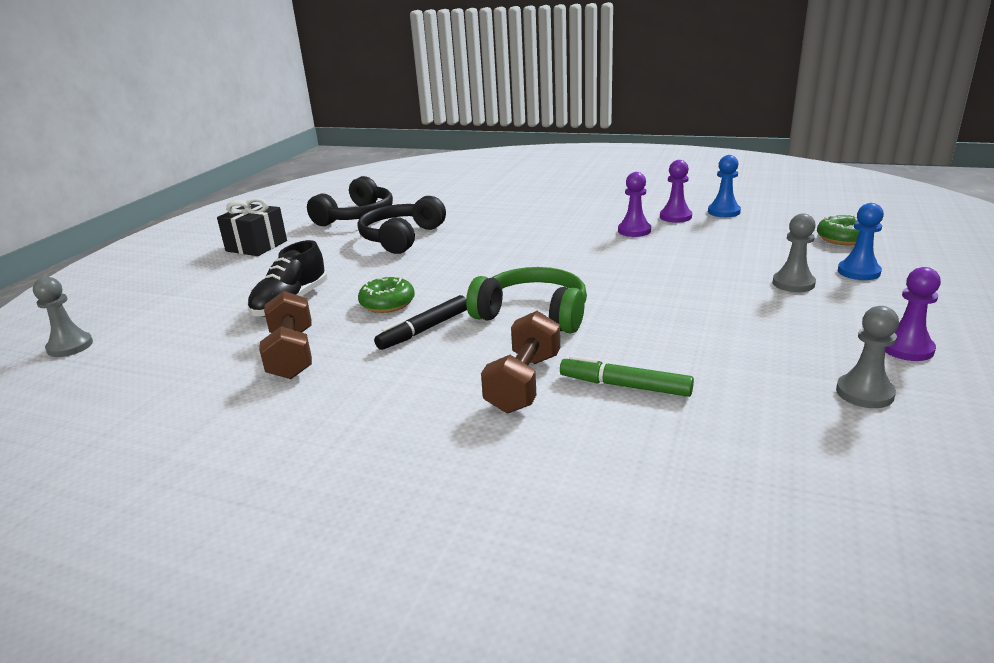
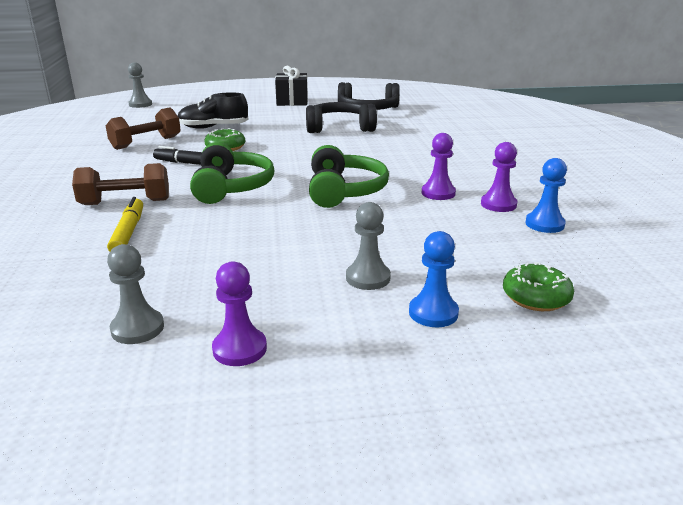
camera: 60 degrees right, 0 degrees up
green marker [560,355,694,397] -> yellow marker [107,197,143,252]
none -> green headphones [309,145,389,208]

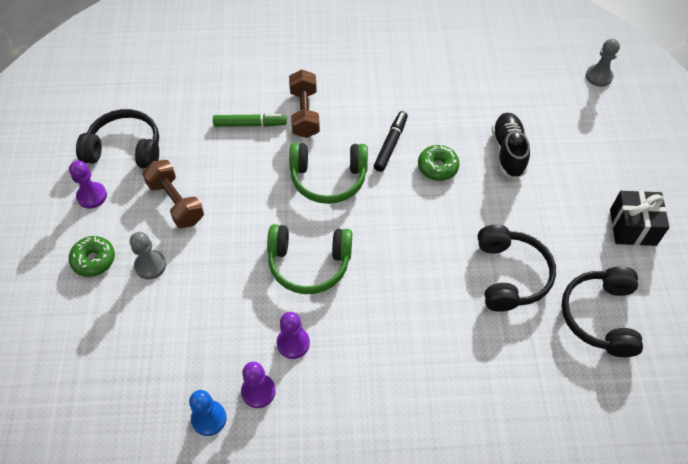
camera: 95 degrees right, 30 degrees up
brown dumbbell [105,108,181,150] -> brown dumbbell moved to [142,160,204,228]
yellow marker [107,197,143,252] -> green marker [213,114,287,127]
grey pawn [107,244,164,344] -> black headphones [76,109,159,169]
blue pawn [409,231,459,327] -> none
green donut [503,262,574,311] -> green donut moved to [69,236,115,277]

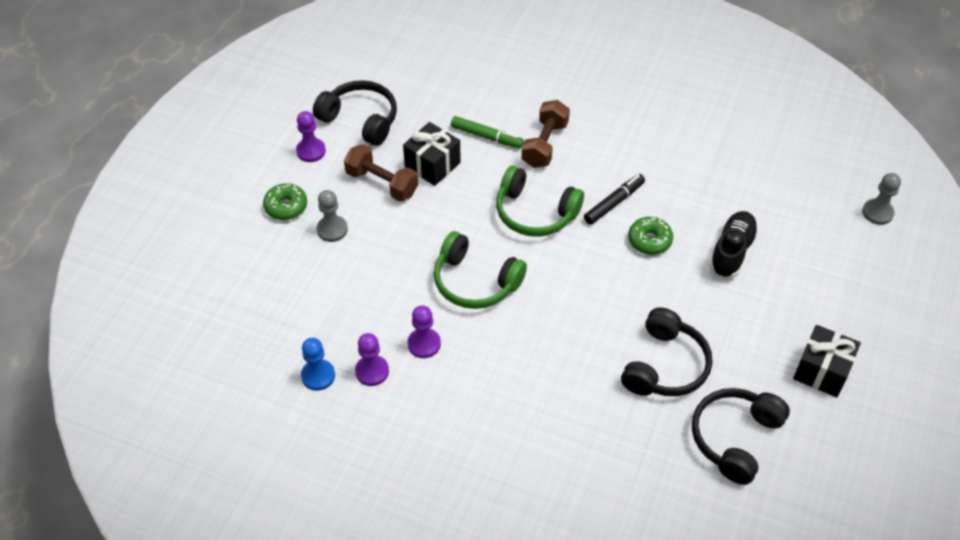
camera: 25 degrees right, 5 degrees down
brown dumbbell [142,160,204,228] -> brown dumbbell turned 45 degrees counterclockwise [344,144,418,201]
none -> black gift [403,122,461,186]

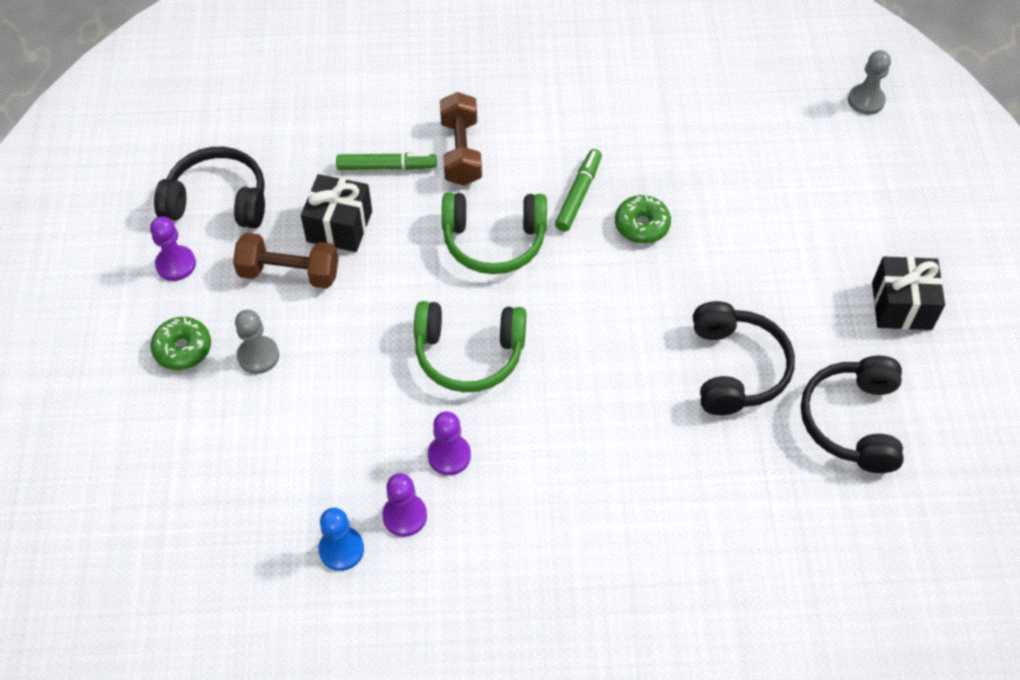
camera: 25 degrees left, 5 degrees up
black marker [584,174,645,225] -> green marker [555,149,602,232]
black shoe [709,211,759,279] -> none

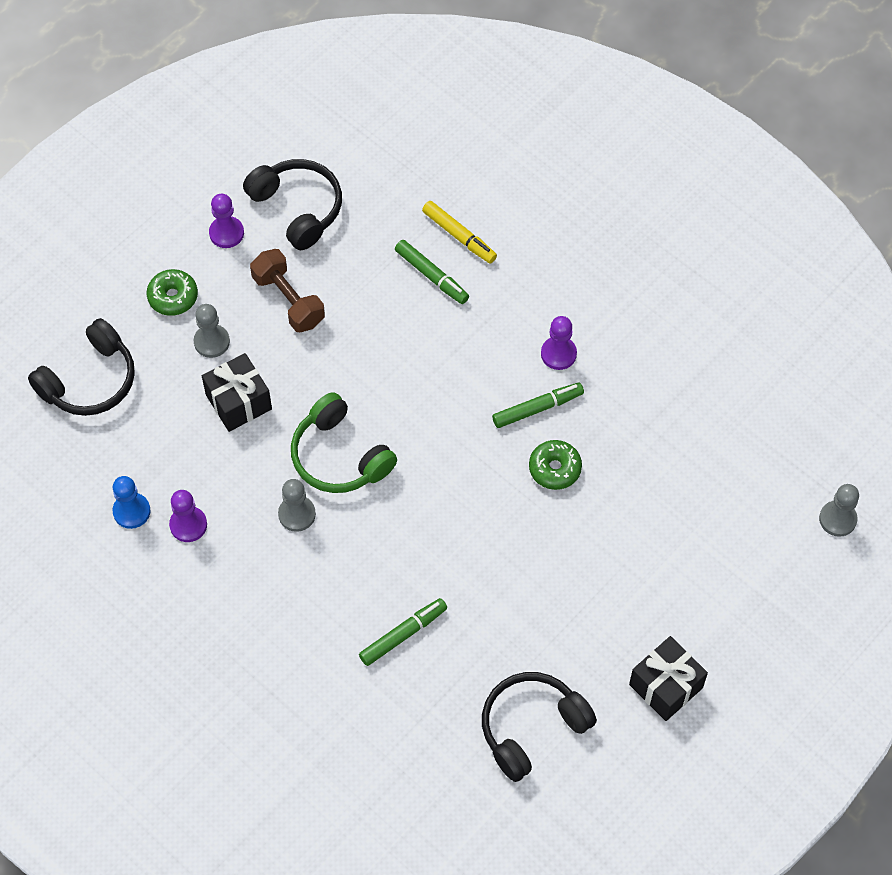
camera: 45 degrees right, 5 degrees up
black gift [301,174,372,252] -> black gift moved to [202,353,272,432]
purple pawn [428,411,471,475] -> purple pawn moved to [541,316,577,370]
brown dumbbell [440,92,482,186] -> none
green headphones [442,193,547,274] -> none
black headphones [693,301,795,415] -> black headphones moved to [28,318,135,416]
none -> grey pawn [278,479,316,532]
none -> green marker [359,598,447,666]
none -> yellow marker [422,201,497,264]

